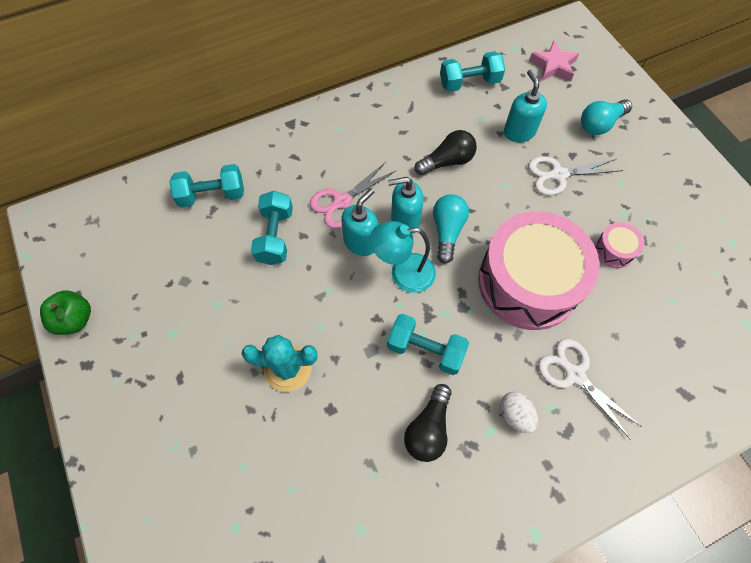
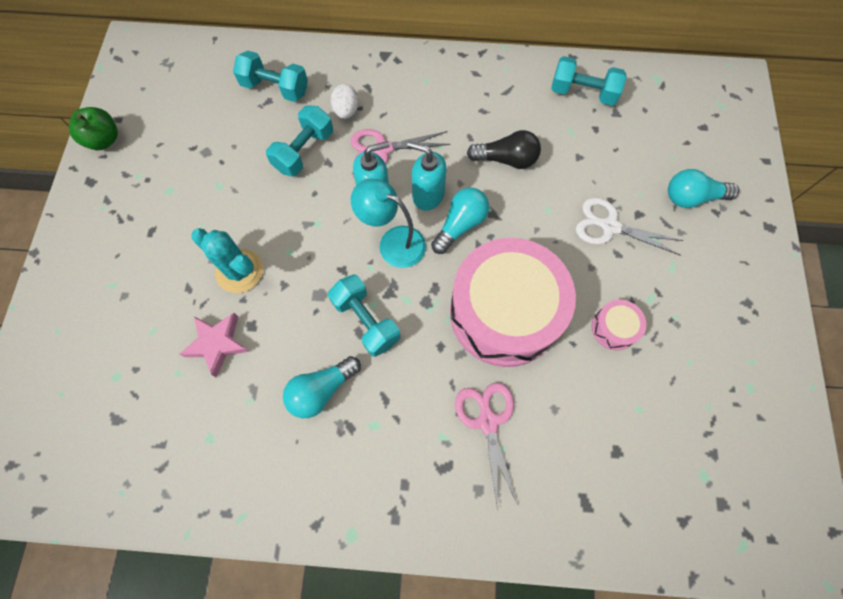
camera: 30 degrees right, 5 degrees up
black light bulb [404,384,452,462] -> turquoise light bulb [283,356,361,418]
white egg [500,392,538,433] -> white egg moved to [331,84,359,119]
turquoise soap dispenser [504,70,547,142] -> none
pink star [529,41,579,82] -> pink star moved to [179,313,250,378]
white scissors [538,338,642,440] -> pink scissors [455,382,518,510]

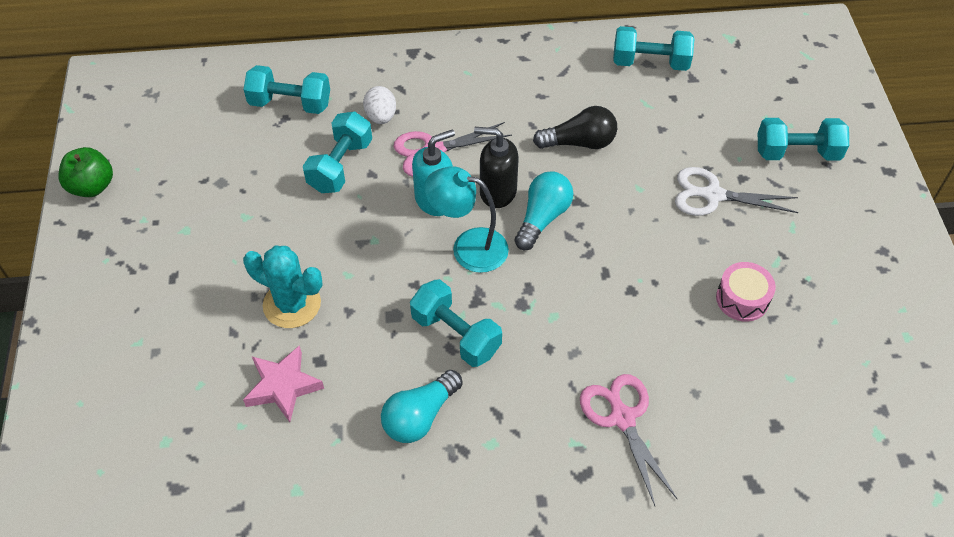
camera: 10 degrees left, 15 degrees down
turquoise soap dispenser [407,142,447,211] -> black soap dispenser [474,127,519,208]
pink drum [450,238,576,367] -> none
turquoise light bulb [668,169,739,208] -> turquoise dumbbell [758,118,849,161]

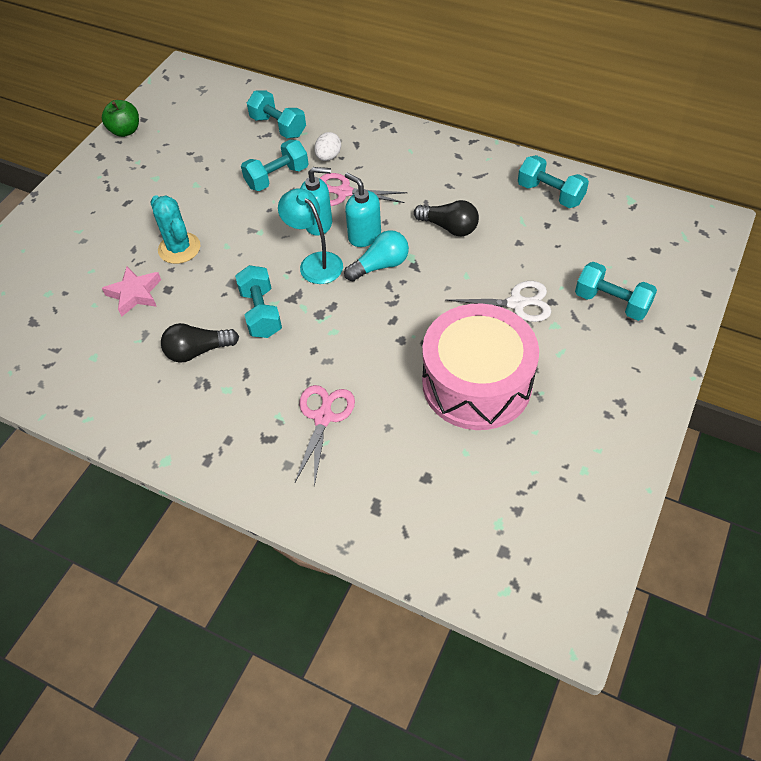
camera: 35 degrees right, 0 degrees up
turquoise light bulb [381,370,463,443] -> black light bulb [161,323,239,363]
black soap dispenser [474,127,519,208] -> turquoise soap dispenser [345,172,381,247]
white scissors [675,167,799,216] -> white scissors turned 135 degrees clockwise [446,281,551,322]
pink drum [716,262,776,322] -> pink drum [422,304,539,430], size x2.46

